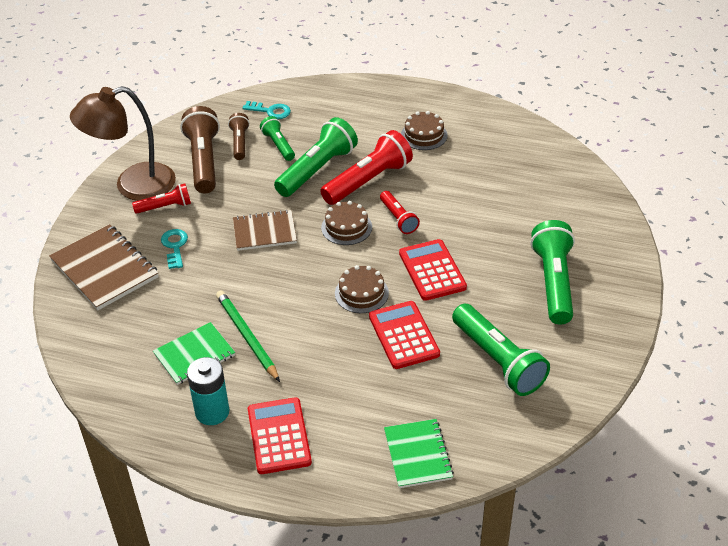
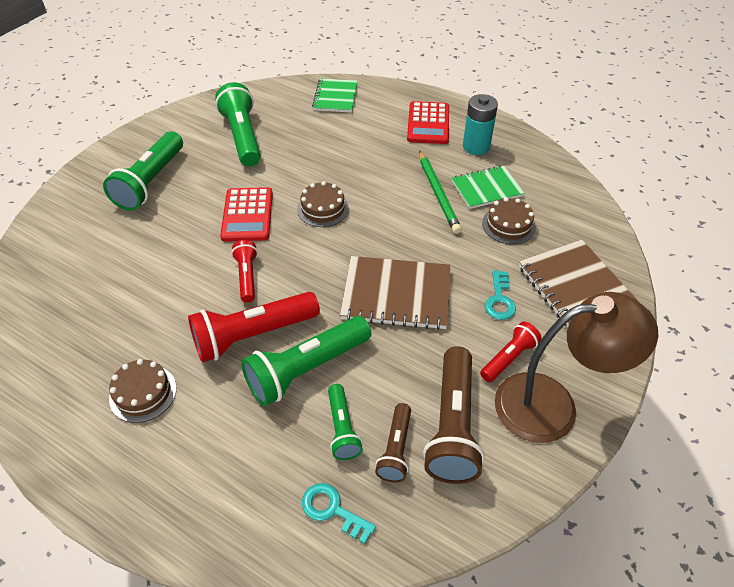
camera: 165 degrees left, 5 degrees up
red flashlight [132,184,191,214] -> red flashlight turned 135 degrees clockwise [480,322,542,382]
brown notebook [233,210,297,251] -> brown notebook [340,256,451,330], size x1.51
brown cake [321,201,372,245] -> brown cake moved to [482,197,536,245]
red calculator [369,301,440,369] -> none

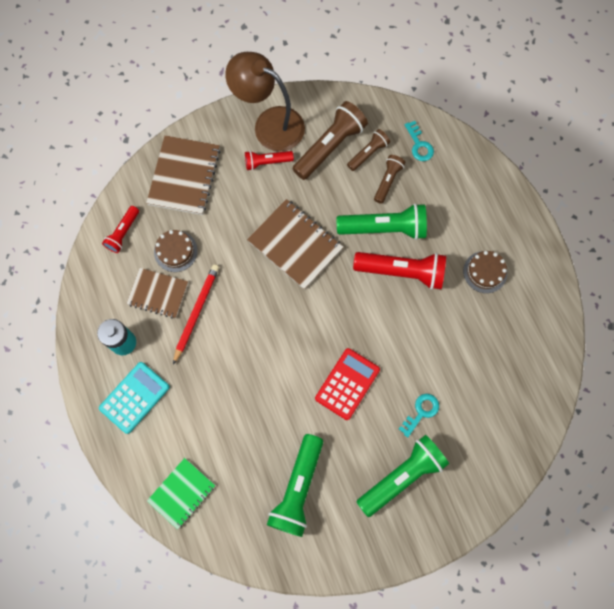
camera: 145 degrees left, 25 degrees up
red flashlight [231,240,258,303] -> red flashlight moved to [102,206,139,253]
brown cake [297,181,349,227] -> none
green flashlight [328,384,363,460] -> brown flashlight [374,155,405,204]
red calculator [407,101,449,144] -> turquoise calculator [99,362,170,434]
green pencil [419,151,462,234] -> red pencil [173,264,219,364]
green notebook [452,166,524,209] -> brown notebook [126,268,188,319]
turquoise key [485,270,516,320] -> turquoise key moved to [399,394,439,437]

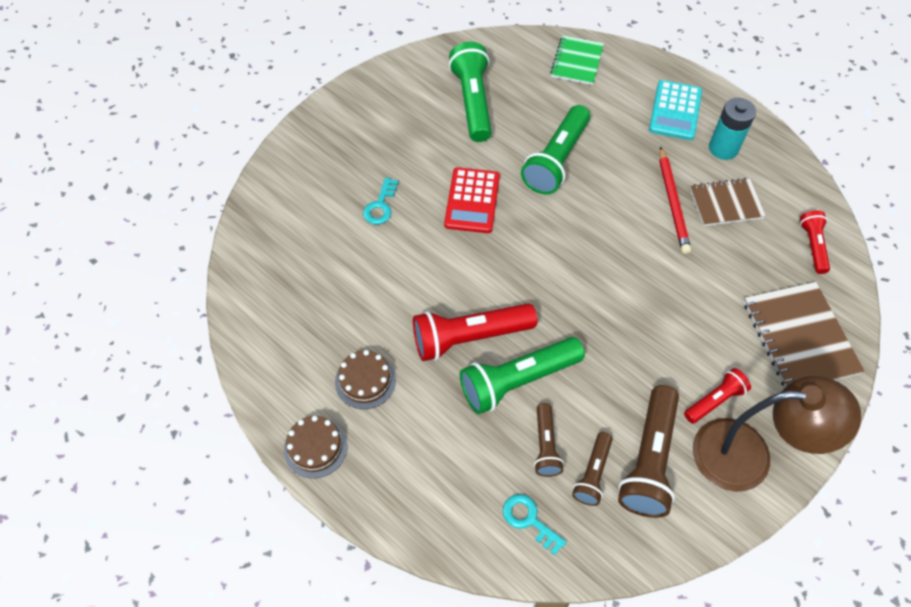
camera: 155 degrees right, 15 degrees down
brown cake [154,230,198,272] -> brown cake moved to [284,416,348,478]
brown notebook [247,199,343,290] -> none
green flashlight [357,435,449,517] -> green flashlight moved to [521,105,590,195]

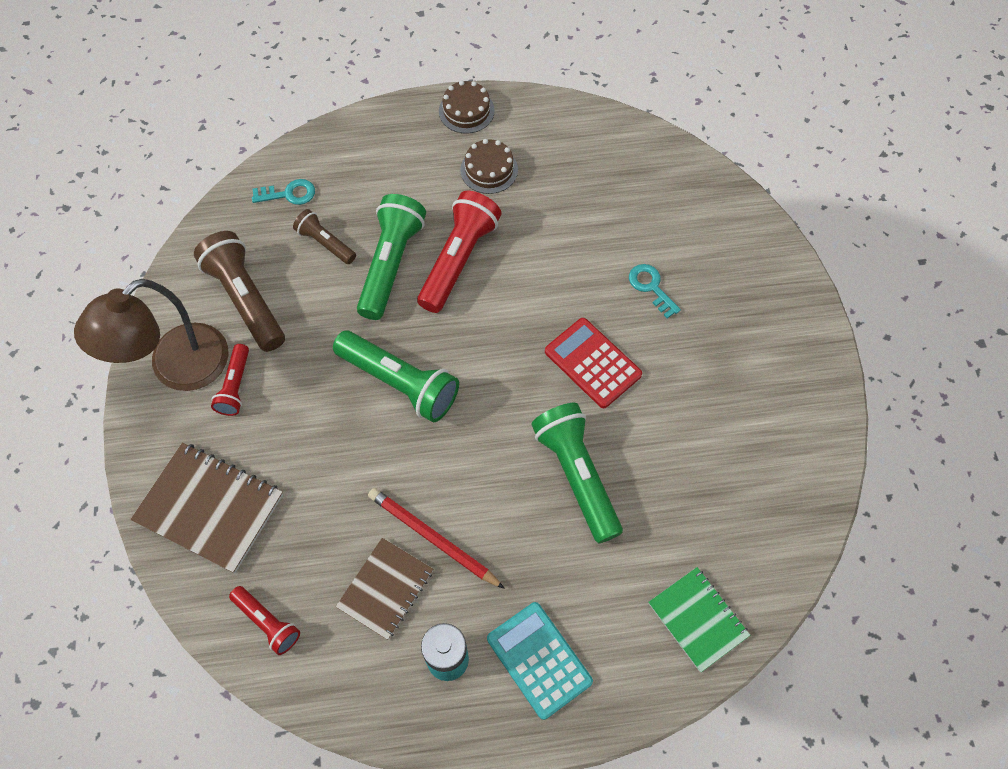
camera: 130 degrees right, 5 degrees up
green flashlight [449,42,492,142] -> green flashlight moved to [333,331,459,422]
brown flashlight [572,432,613,506] -> none

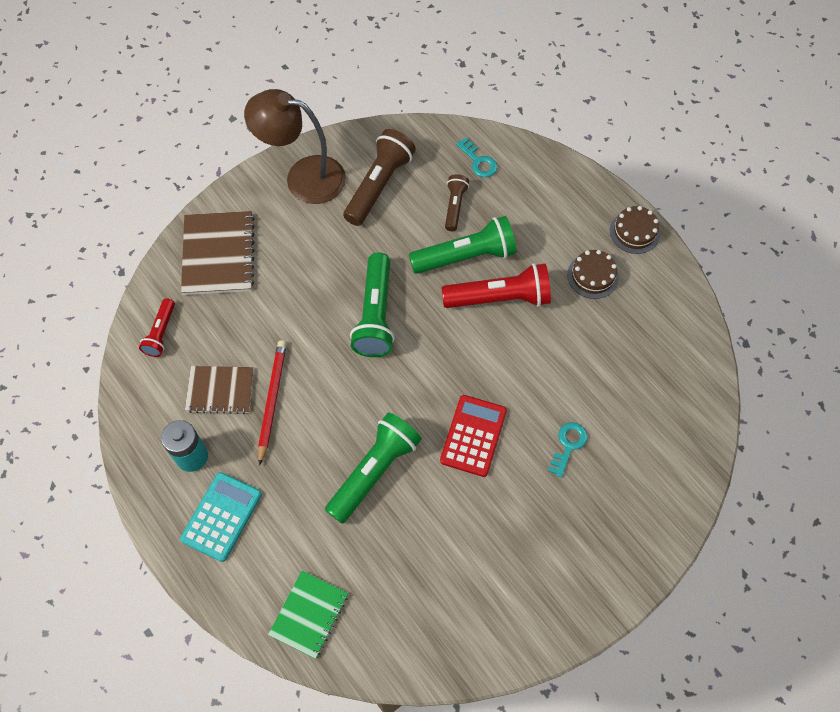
camera: 60 degrees right, 0 degrees up
red flashlight [211,344,249,416] -> none

